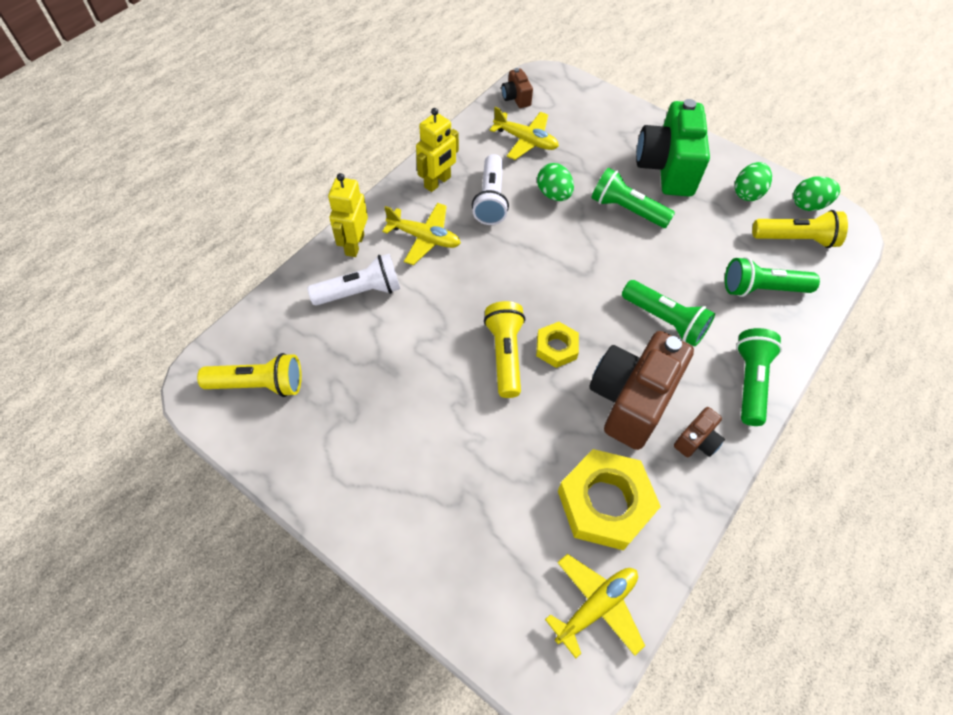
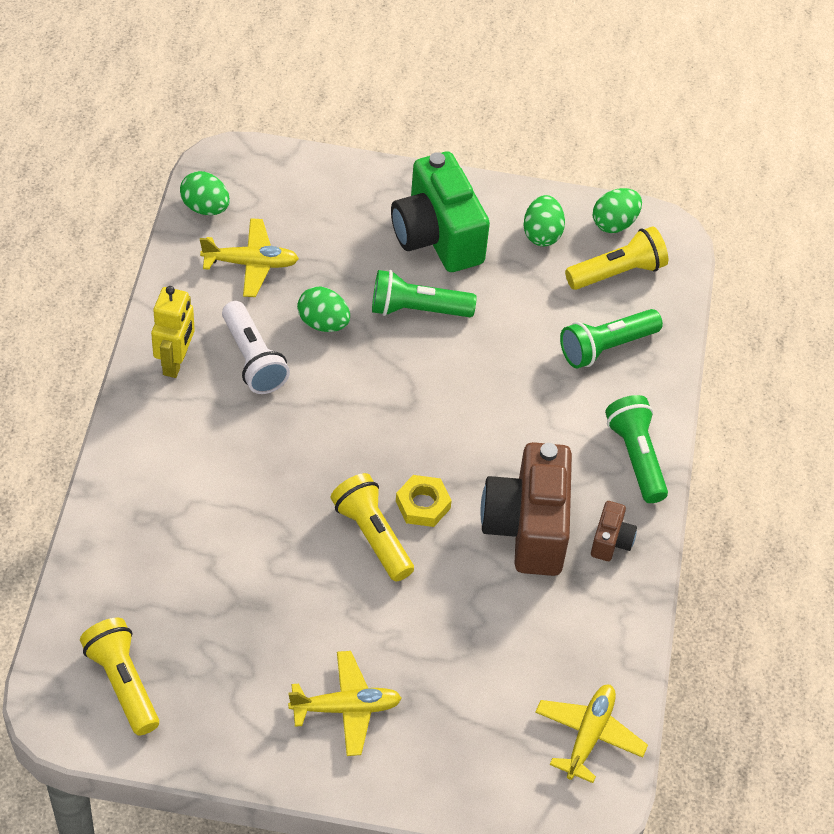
camera: 30 degrees left, 5 degrees down
yellow flashlight [197,353,302,397] -> yellow flashlight turned 90 degrees counterclockwise [80,618,159,735]
white flashlight [307,253,400,306] -> none
yellow robot [328,173,368,257] -> none
yellow plane [382,203,461,265] -> yellow plane moved to [288,651,402,756]
brown camera [501,68,533,108] -> green egg [180,171,230,215]
yellow nut [558,449,661,550] -> none
green flashlight [622,280,715,347] -> none

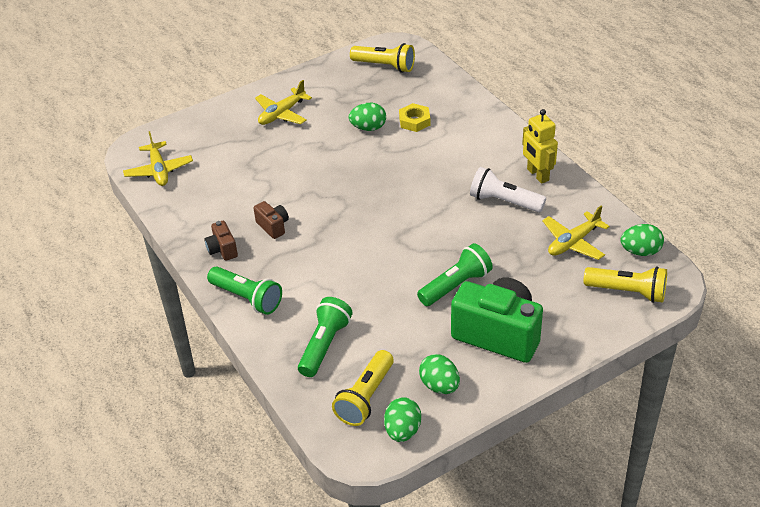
camera: 145 degrees right, 10 degrees down
green egg [297,287,350,332] -> green egg moved to [349,103,386,131]
yellow flashlight [331,473,414,582] -> yellow flashlight moved to [584,266,667,303]
yellow nut [396,475,452,527] -> yellow nut moved to [399,103,431,132]
brown camera [480,442,572,576] -> brown camera [254,201,289,239], size x0.45

